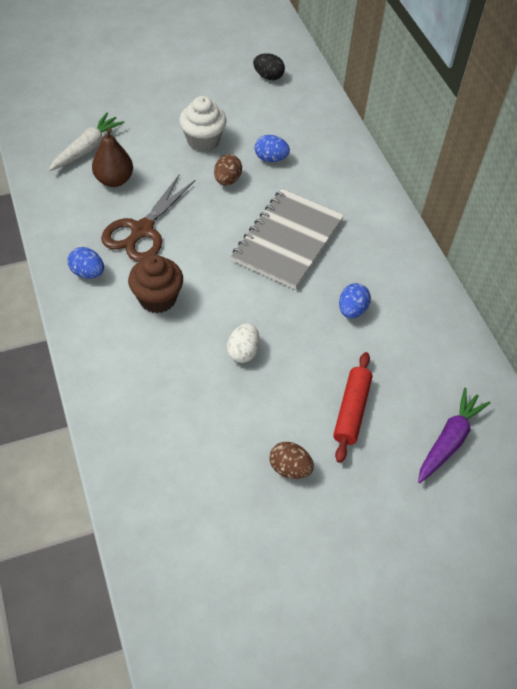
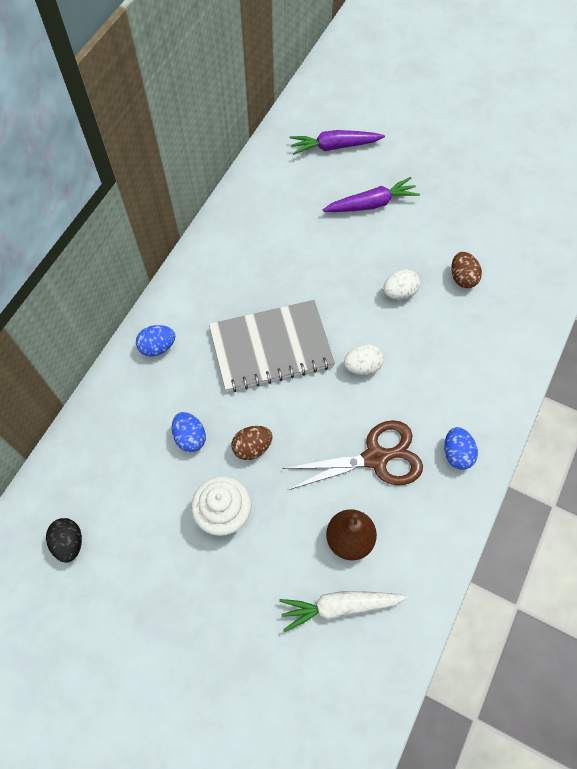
camera: 130 degrees left, 10 degrees up
brown cupcake [128,255,183,313] -> none
brown egg [270,442,314,479] -> brown egg moved to [451,252,482,288]
red rolling pin [333,352,372,463] -> purple carrot [323,177,420,212]
blue egg [339,283,371,318] -> blue egg moved to [136,325,175,357]
none -> white egg [344,344,384,375]

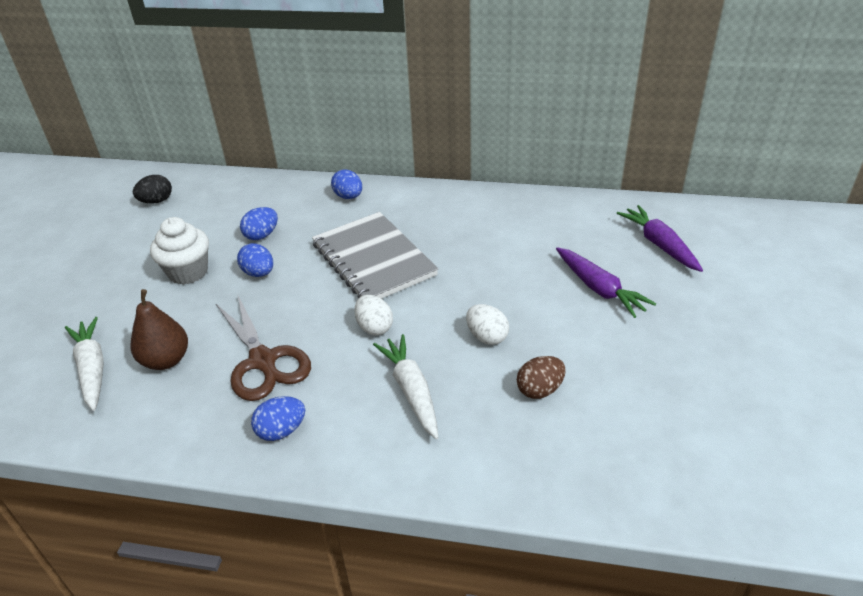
camera: 75 degrees right, 25 degrees down
brown egg [232,426,272,460] -> blue egg [237,243,273,277]
none -> white carrot [373,334,439,439]

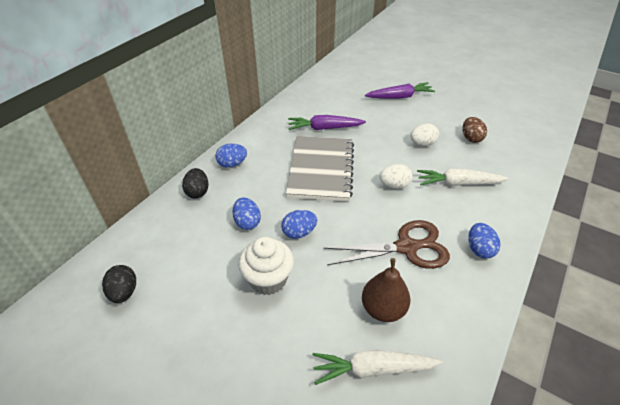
camera: 70 degrees left, 5 degrees up
grey notebook [312,212,438,299] -> grey notebook turned 75 degrees counterclockwise [286,136,354,202]
purple carrot [617,205,703,272] -> purple carrot moved to [288,115,366,130]
none -> black egg [182,168,209,199]

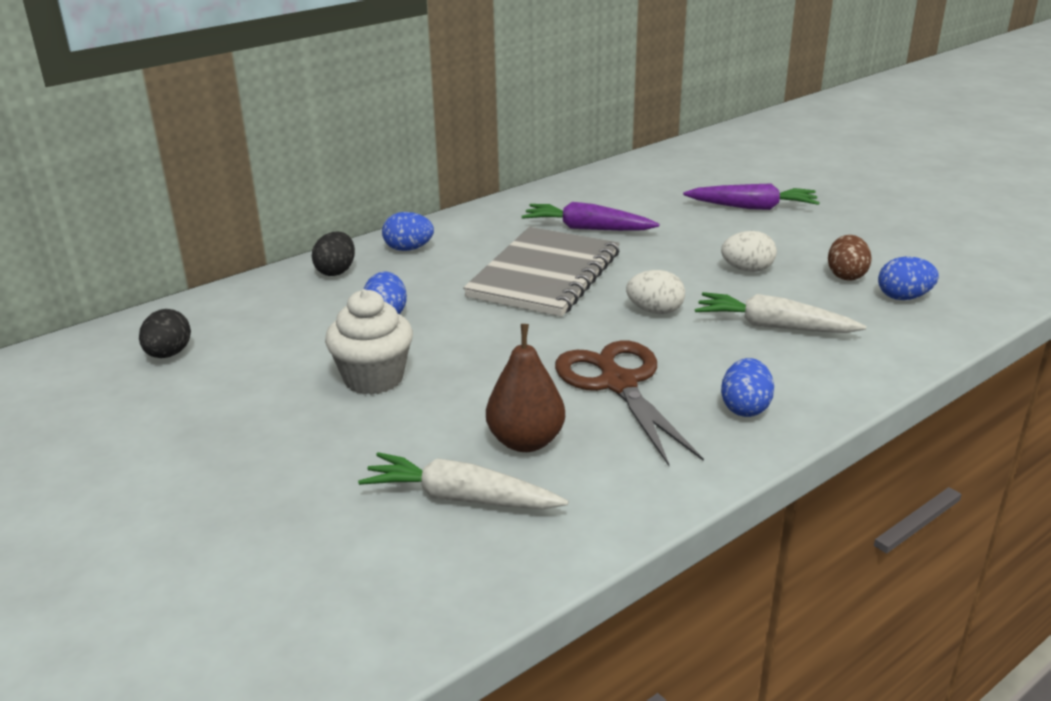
camera: 20 degrees right, 15 degrees down
blue egg [281,210,317,239] -> blue egg moved to [878,257,939,300]
brown scissors [324,220,450,269] -> brown scissors turned 120 degrees counterclockwise [555,340,704,466]

